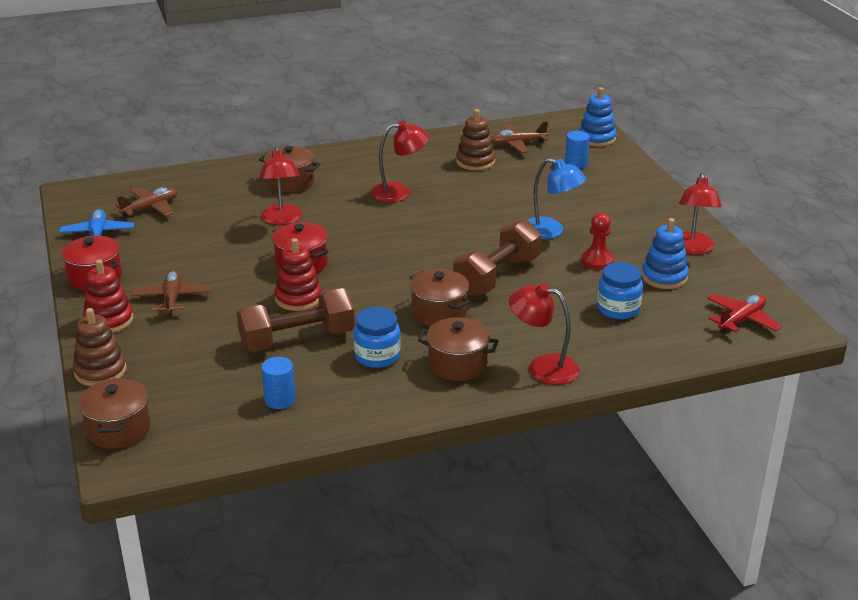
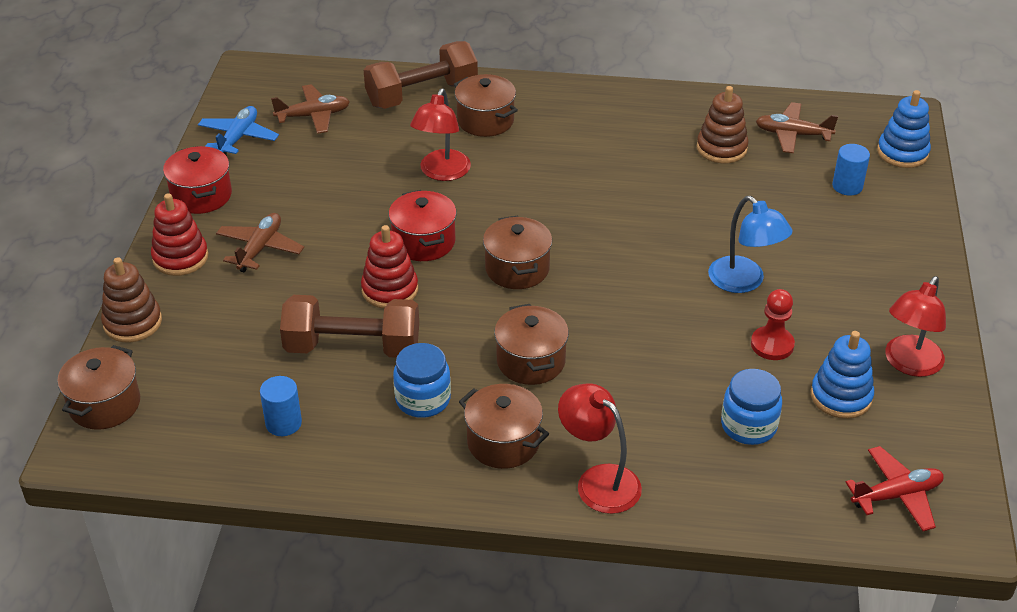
camera: 25 degrees right, 10 degrees up
red lamp [370,121,429,202] -> none
brown dumbbell [453,219,541,296] -> brown dumbbell moved to [364,41,478,109]
none -> brown pot [483,216,552,289]

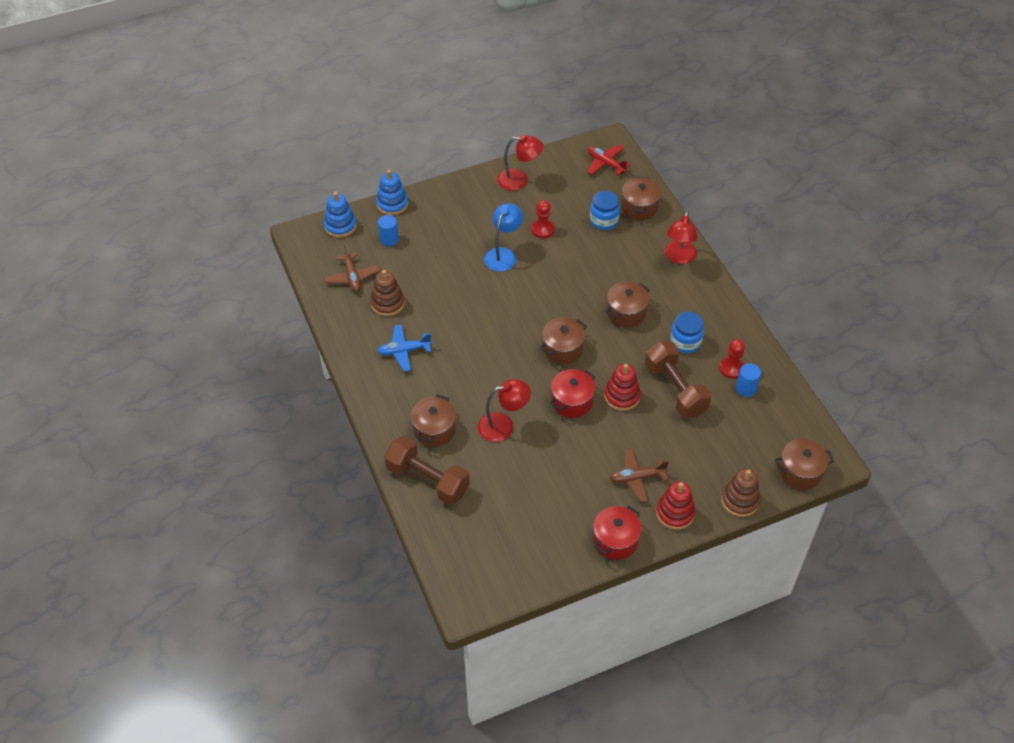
camera: 120 degrees left, 10 degrees up
blue plane [198,106,279,155] -> blue plane moved to [378,324,432,371]
brown plane [271,84,350,134] -> none
brown pot [459,384,549,469] -> brown pot moved to [621,177,661,220]
blue stacking toy [811,331,874,419] -> blue stacking toy moved to [376,170,408,215]
none -> red pawn [719,339,745,379]

